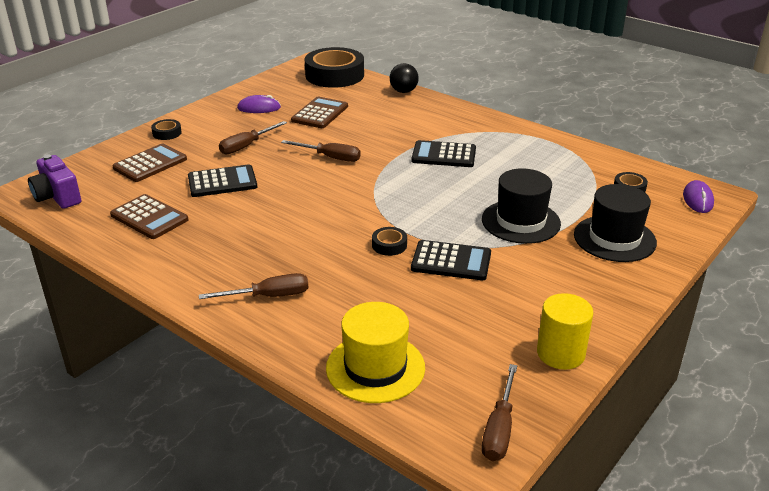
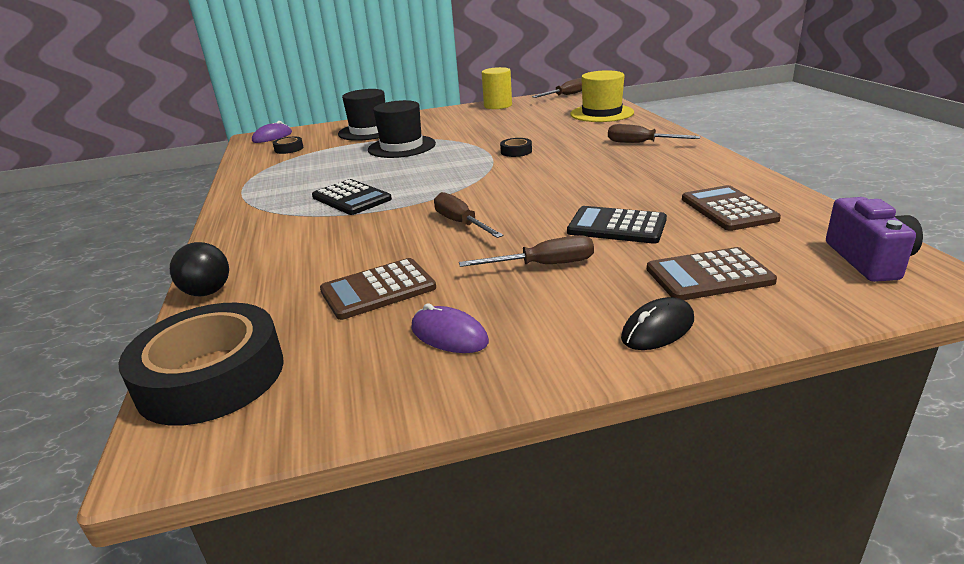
camera: 140 degrees left, 5 degrees down
black tape [151,119,182,140] -> black mouse [621,297,694,350]
black calculator [411,240,491,280] -> none

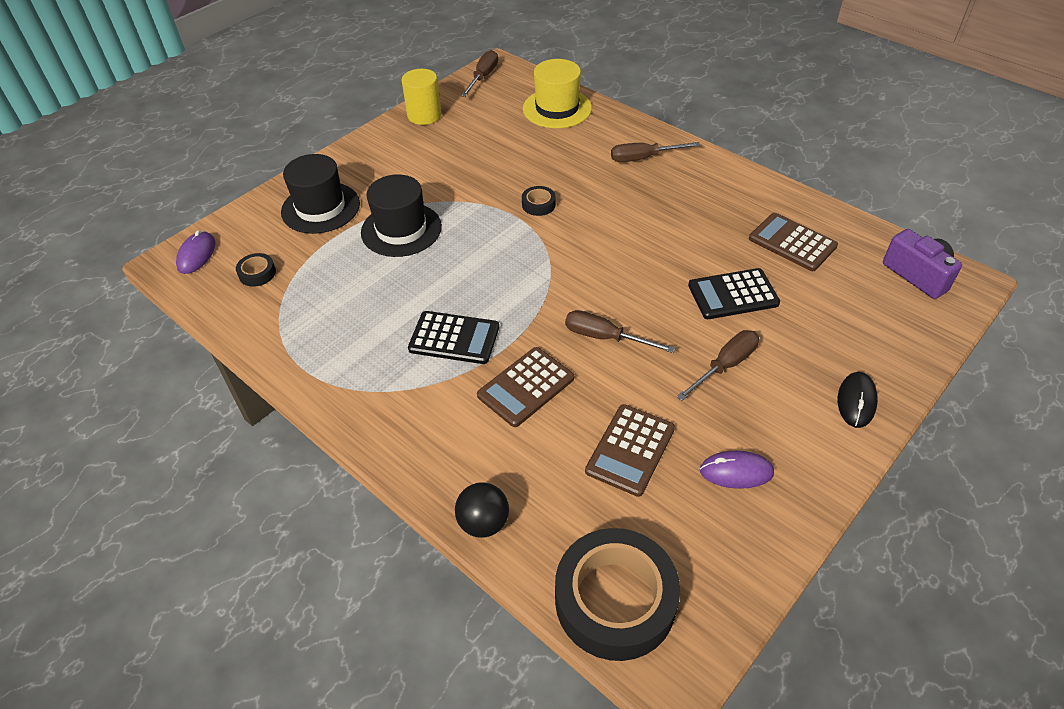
camera: 35 degrees left, 20 degrees up
brown calculator [647,247,777,300] -> brown calculator moved to [477,347,574,427]

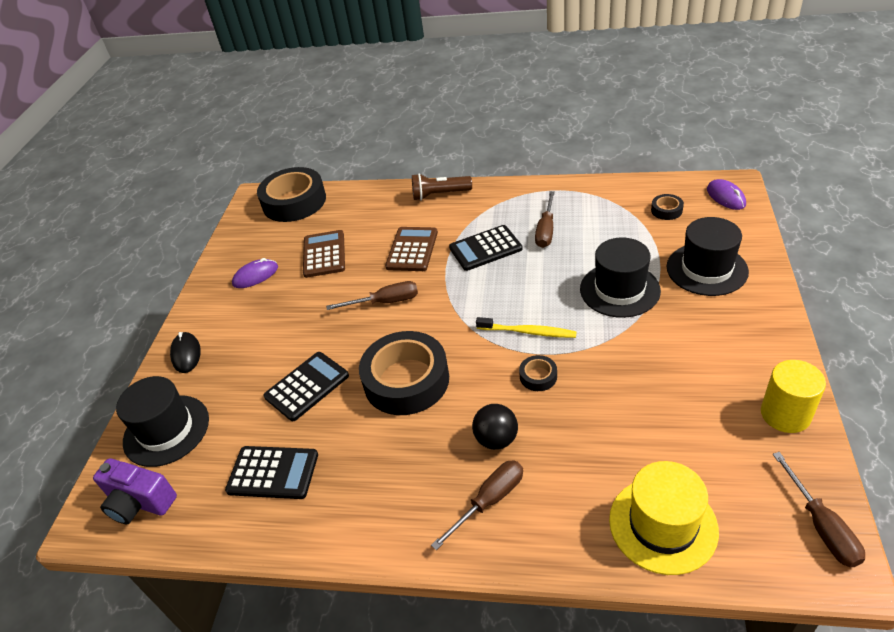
camera: 150 degrees right, 5 degrees down
black ball [455,482,509,538] -> black ball moved to [472,404,518,450]
brown screwdriver [677,330,759,401] -> brown screwdriver moved to [535,191,555,248]
brown calculator [749,213,838,271] -> black calculator [225,446,318,499]
none -> black hat [116,376,209,467]
none -> black tape [359,331,449,415]
none -> brown flashlight [412,173,472,201]
none -> yellow toothbrush [476,317,577,338]

